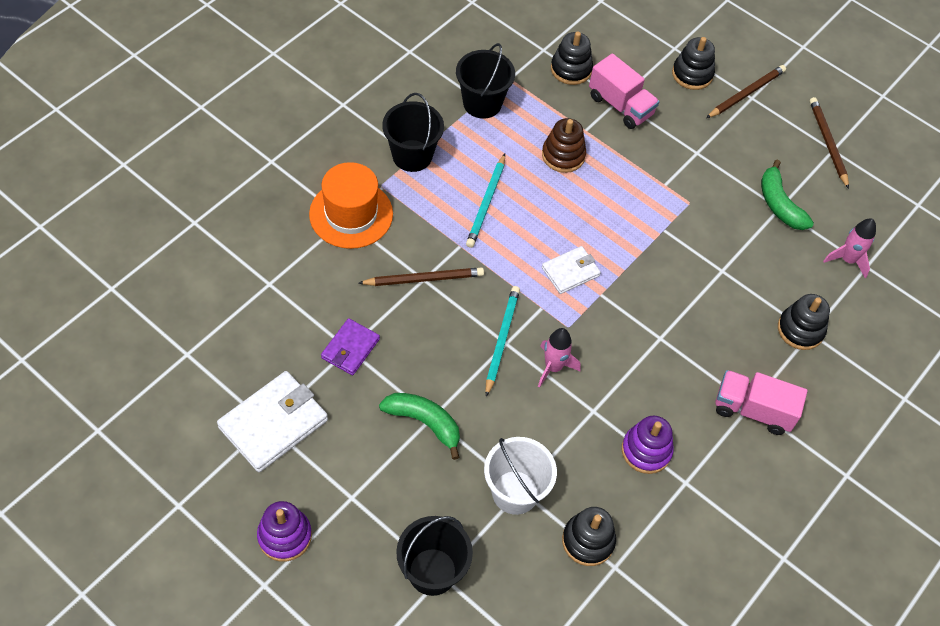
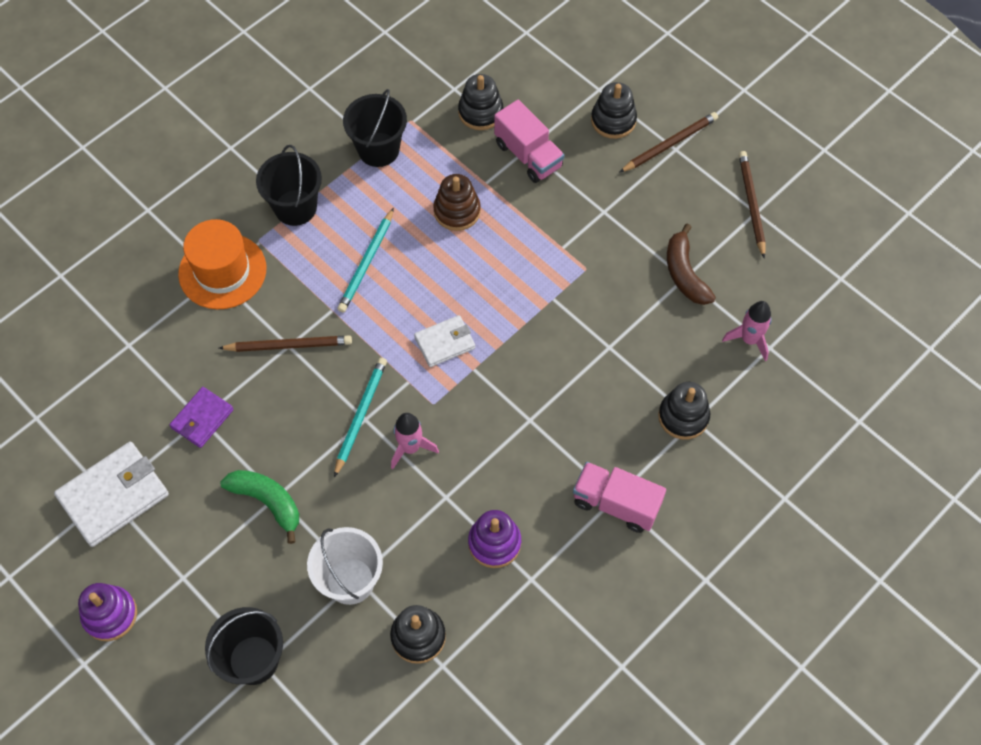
camera: 10 degrees right, 5 degrees up
green banana [761,160,814,230] -> brown banana [667,223,716,305]

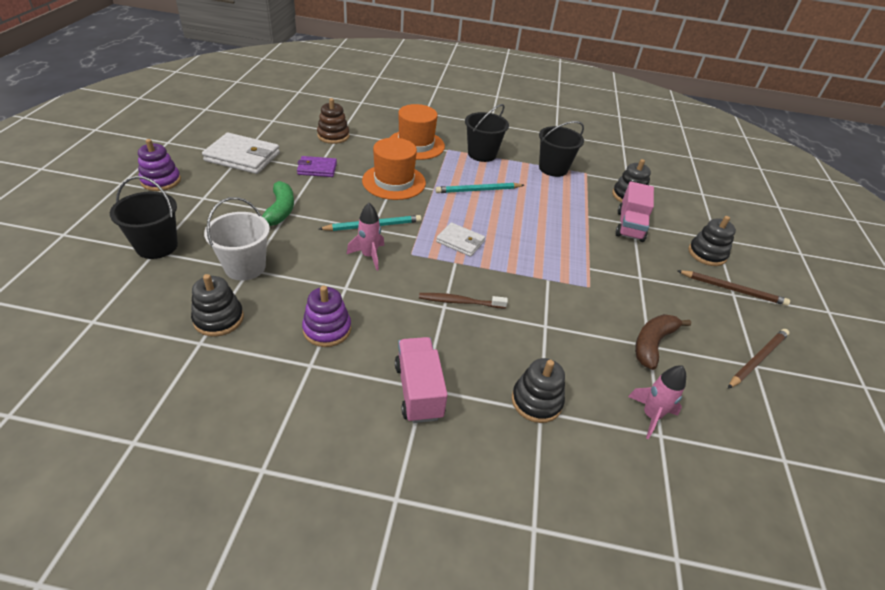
camera: 50 degrees right, 20 degrees down
brown pencil [219,335,352,352] -> orange hat [362,138,426,200]
brown stacking toy [433,174,481,231] -> brown stacking toy moved to [317,98,350,144]
none -> brown toothbrush [419,293,508,309]

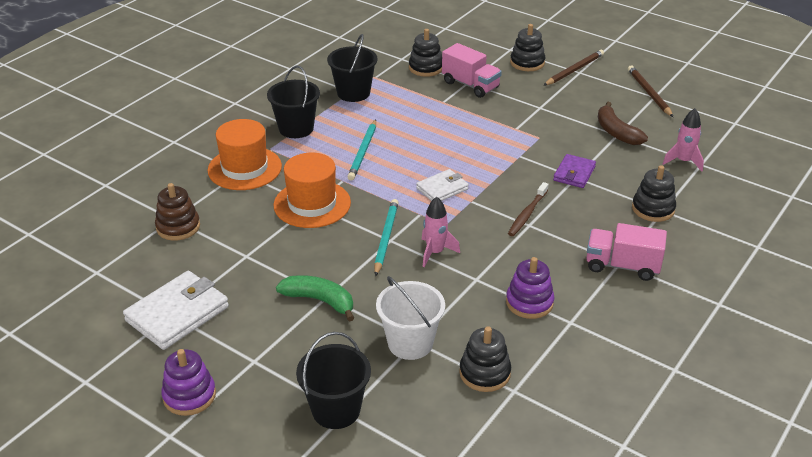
camera: 60 degrees left, 5 degrees down
purple wallet [297,156,337,177] -> purple wallet moved to [553,154,596,188]

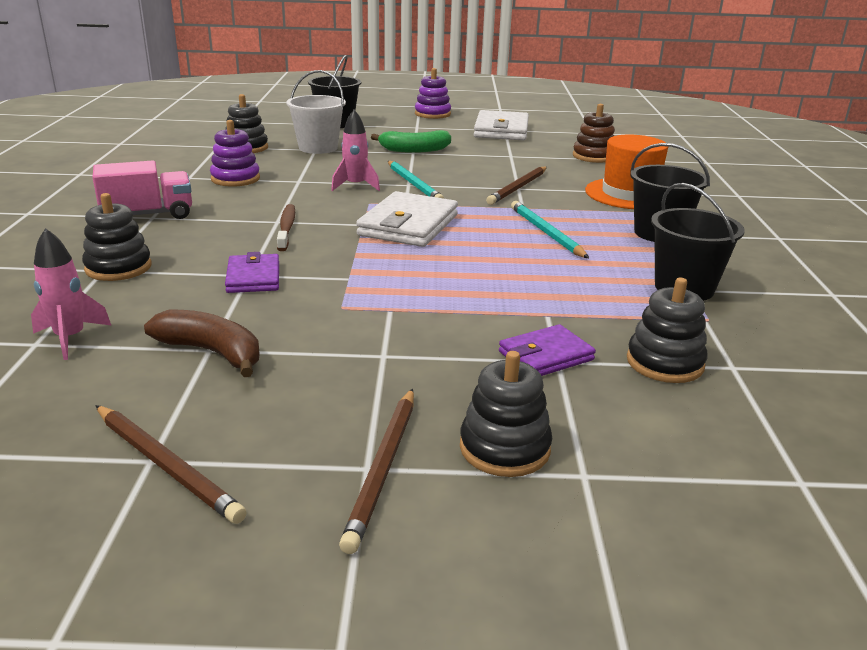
camera: 145 degrees right, 10 degrees down
orange hat [273,153,351,228] -> brown pencil [486,166,547,205]
white wallet [416,169,469,201] -> white wallet [356,191,458,247], size x1.69
pink truck [442,43,502,98] -> purple wallet [499,324,596,376]

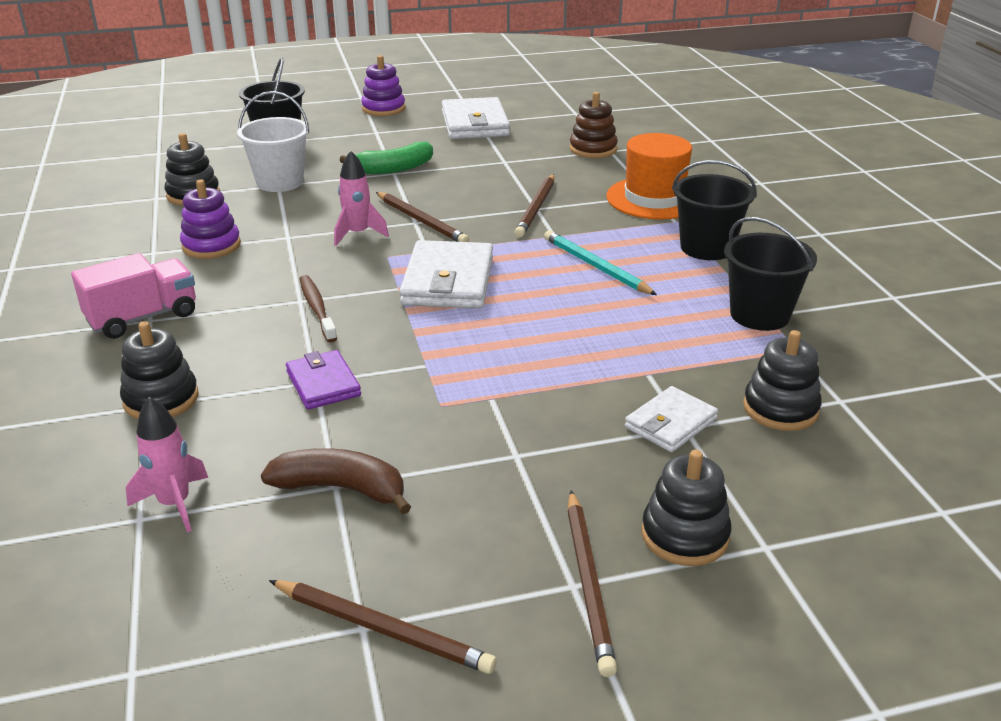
camera: 15 degrees left, 5 degrees up
turquoise pencil [388,161,444,199] -> brown pencil [376,192,469,242]
purple wallet [499,324,596,376] -> white wallet [625,386,718,452]

